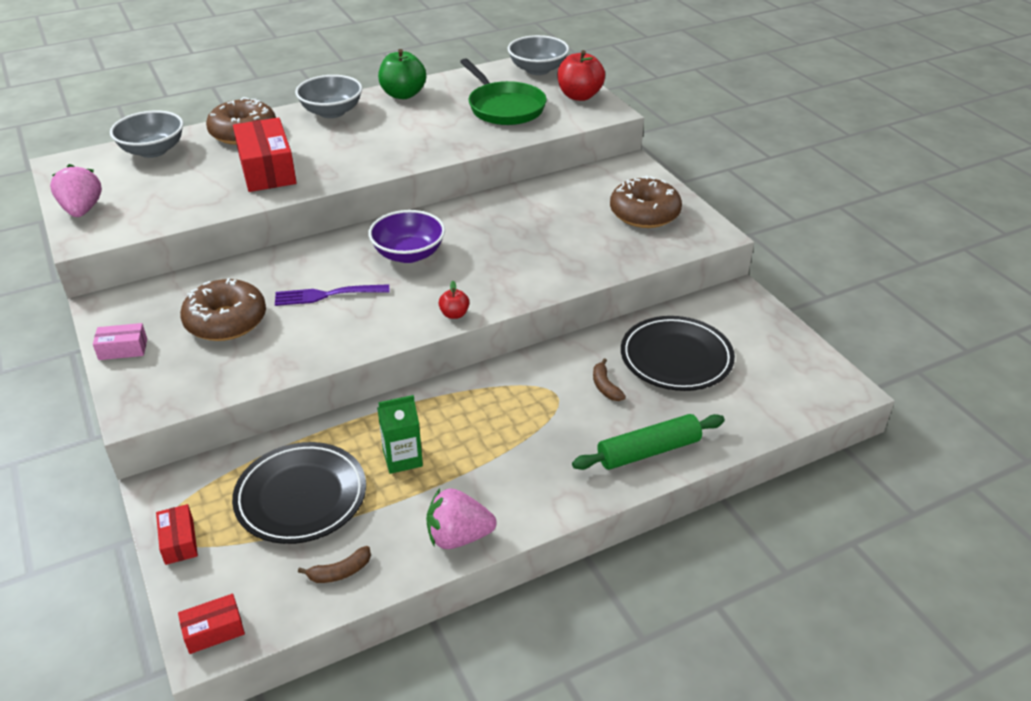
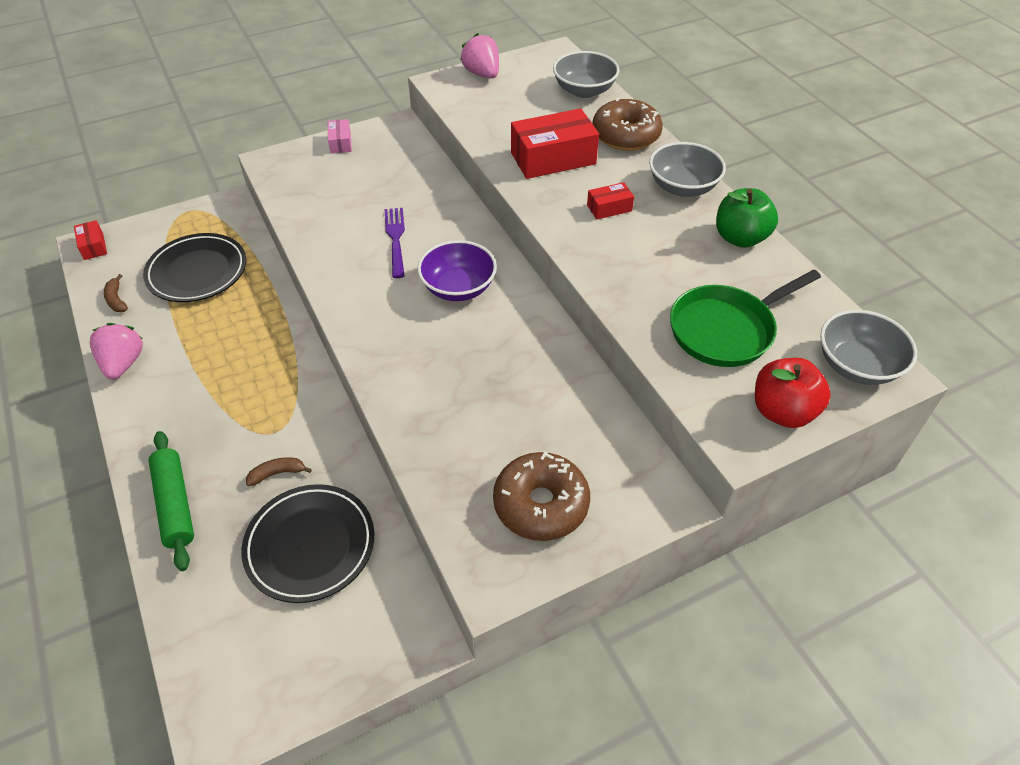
camera: 90 degrees right, 10 degrees up
pink strawberry [50,164,102,217] -> pink strawberry turned 105 degrees counterclockwise [460,33,499,78]
red box [156,504,198,565] -> red box moved to [587,182,634,220]
brown donut [180,278,266,341] -> none
green carton [377,395,423,474] -> none
red apple [439,281,469,319] -> none

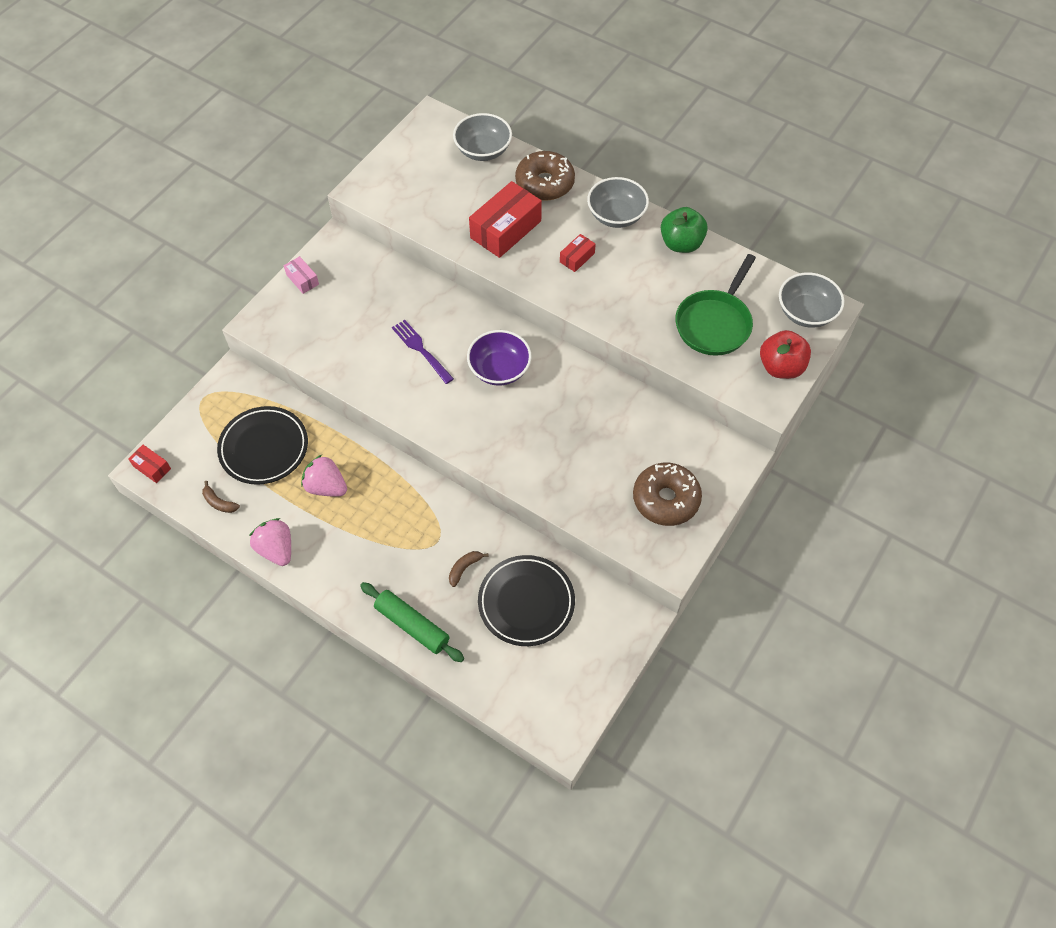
camera: 30 degrees left, 10 degrees up
pink strawberry [460,33,499,78] -> pink strawberry moved to [301,455,347,496]

